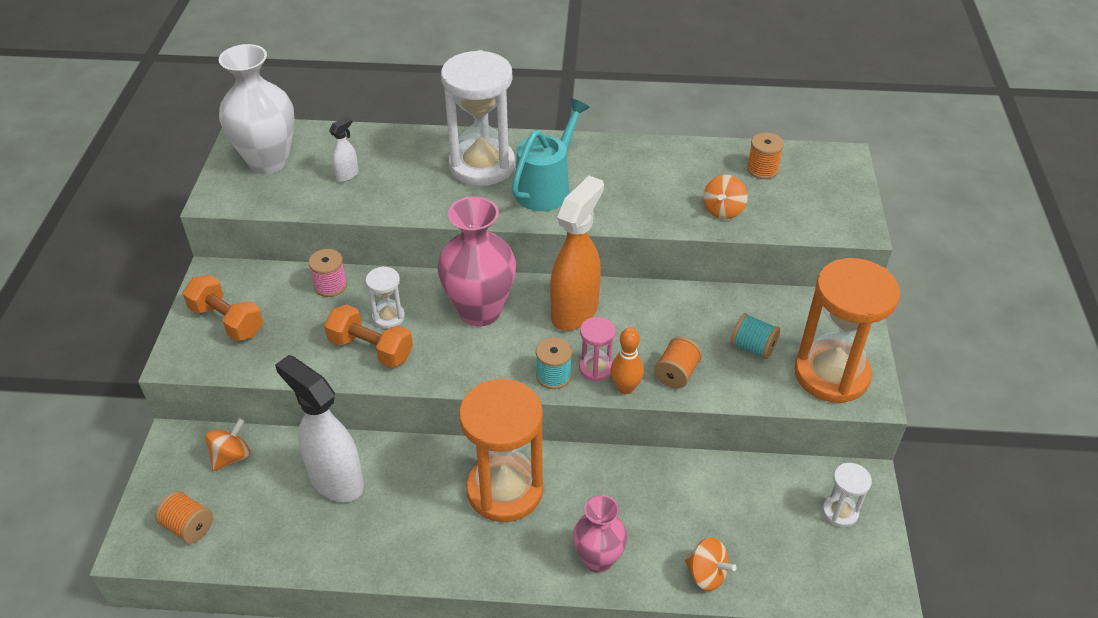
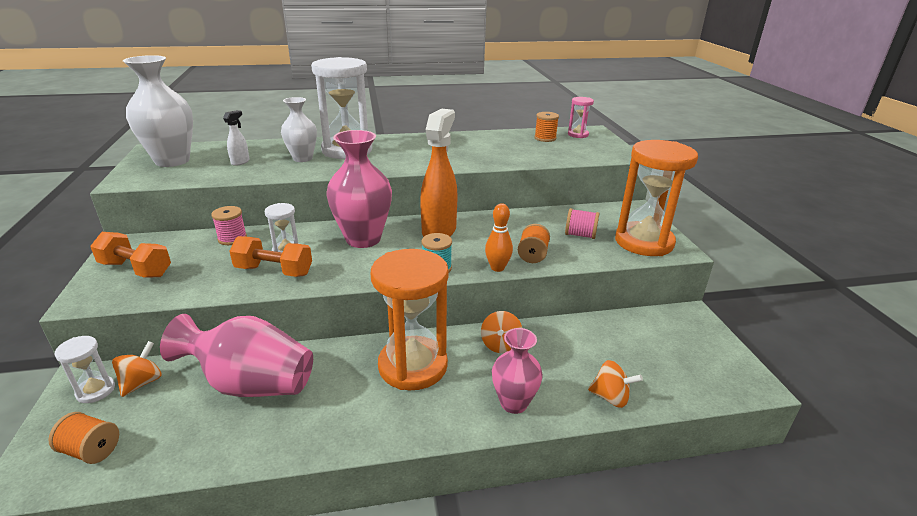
camera: 15 degrees left, 15 degrees down
white spray bottle [275,355,364,502] -> pink vase [160,314,313,397]
turquoise watering can [512,98,590,211] -> none
pink hourglass [579,317,616,381] -> pink hourglass moved to [568,97,594,138]
orange spinning top [703,175,748,219] -> orange spinning top moved to [481,311,522,353]
turquoise spool [731,313,780,359] -> pink spool [565,208,599,239]
white hourglass [822,463,872,527] -> white hourglass moved to [54,336,115,403]
none -> white vase [281,97,317,162]

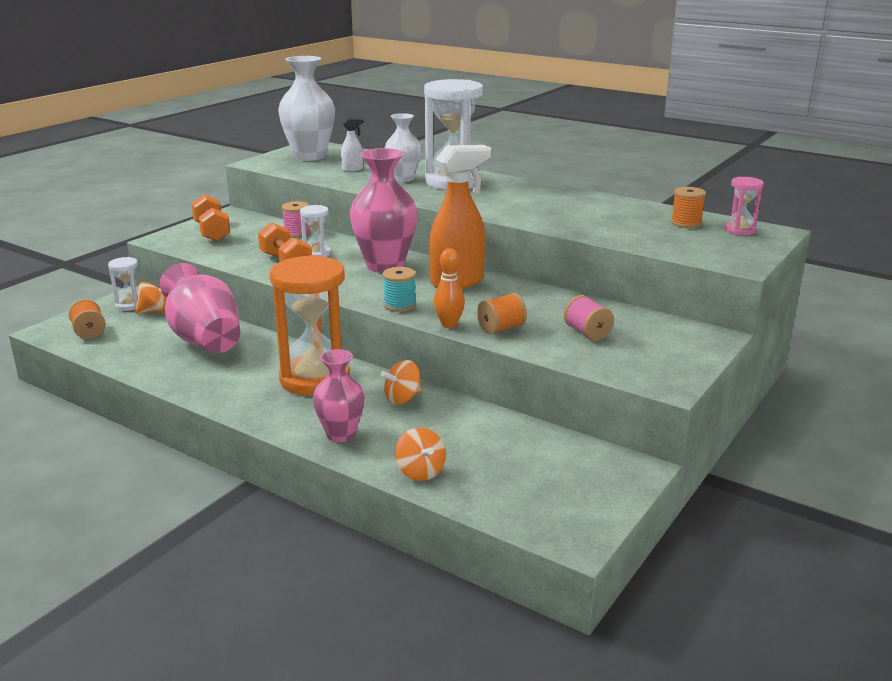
camera: 45 degrees right, 5 degrees down
orange hourglass [615,140,698,256] -> none

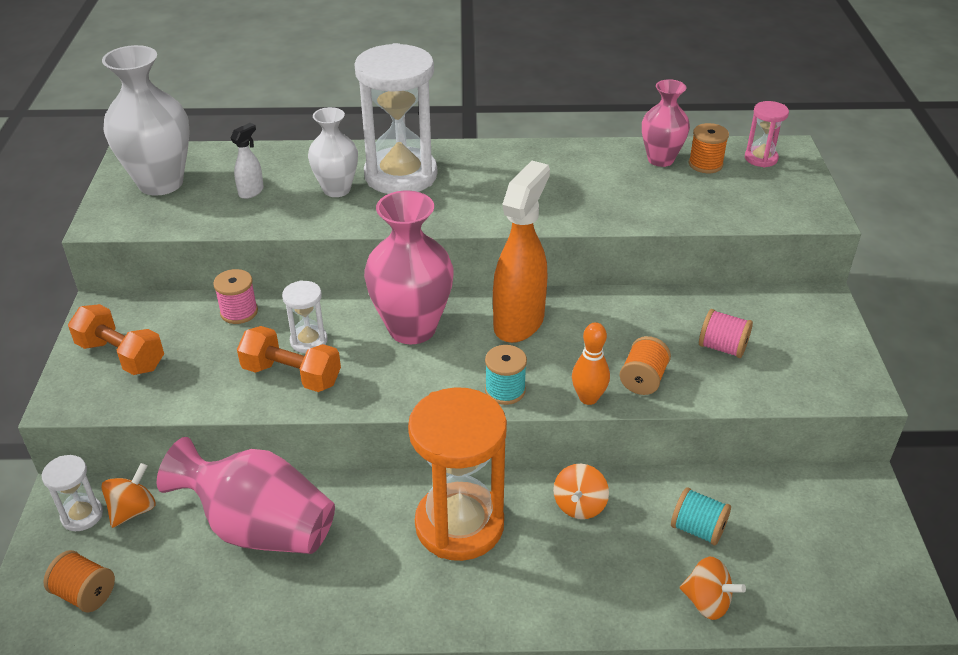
camera: 35 degrees left, 15 degrees up
pink vase [313,349,365,442] -> pink vase moved to [642,79,690,167]
none -> turquoise spool [671,487,731,545]

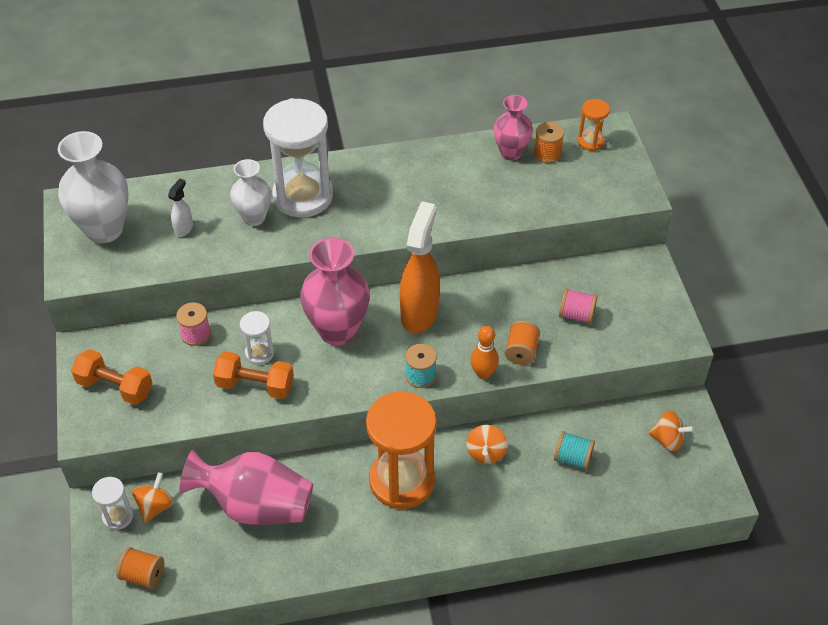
camera: 10 degrees left, 10 degrees up
orange spinning top [680,557,746,620] -> orange spinning top moved to [649,411,694,452]
pink hourglass [745,101,789,167] -> orange hourglass [577,99,610,151]

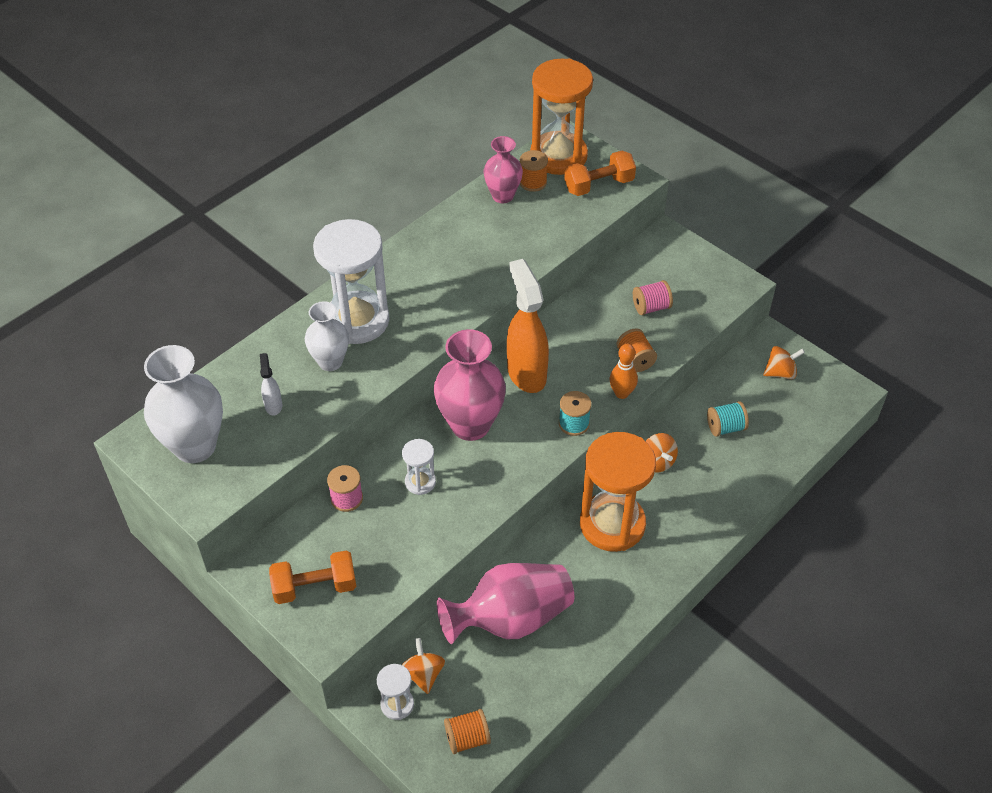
camera: 35 degrees left, 0 degrees up
orange dumbbell [213,351,294,399] -> orange dumbbell moved to [564,151,636,196]
orange hourglass [577,99,610,151] -> orange hourglass [530,58,593,175], size x2.17

